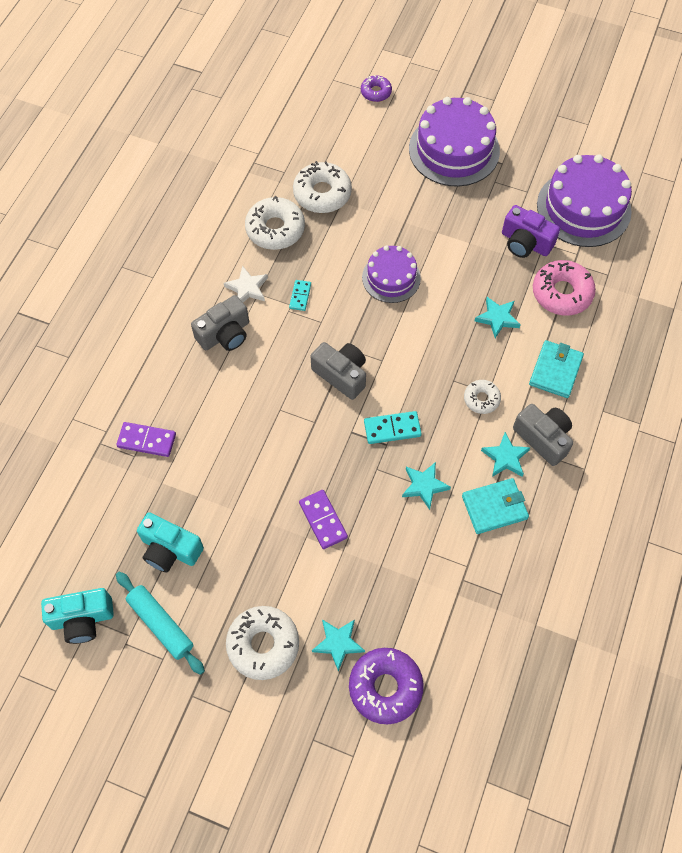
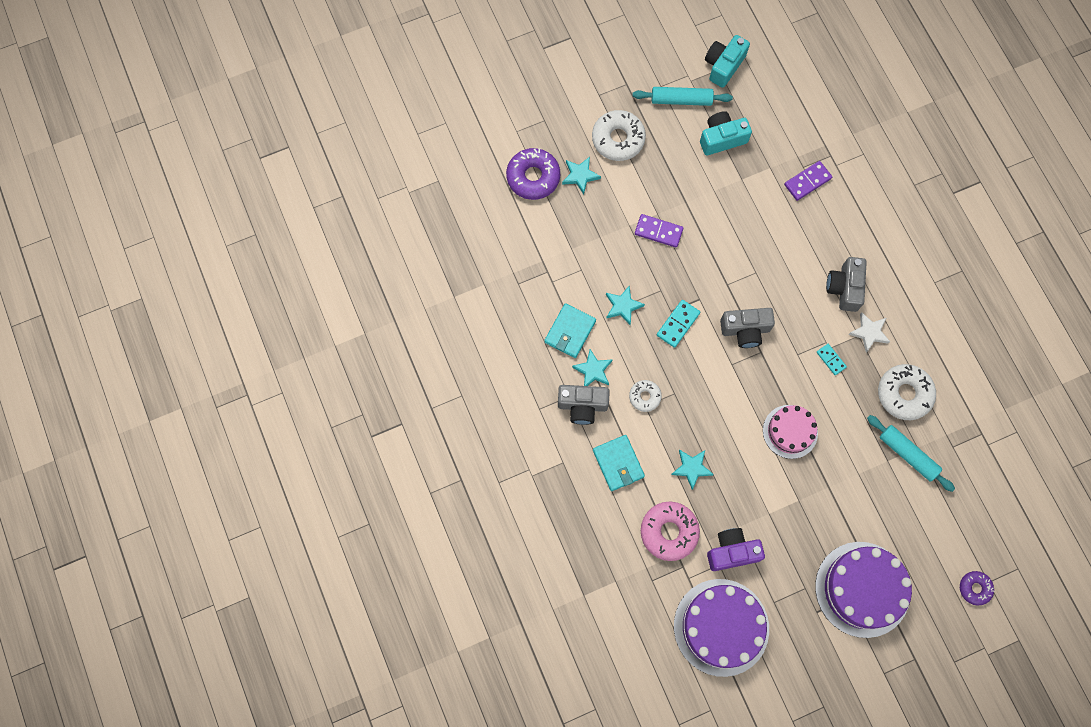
camera: 135 degrees right, 10 degrees up
white donut [293,161,352,213] -> turquoise rolling pin [867,415,955,492]
purple cake [362,245,421,303] -> pink cake [763,405,818,459]

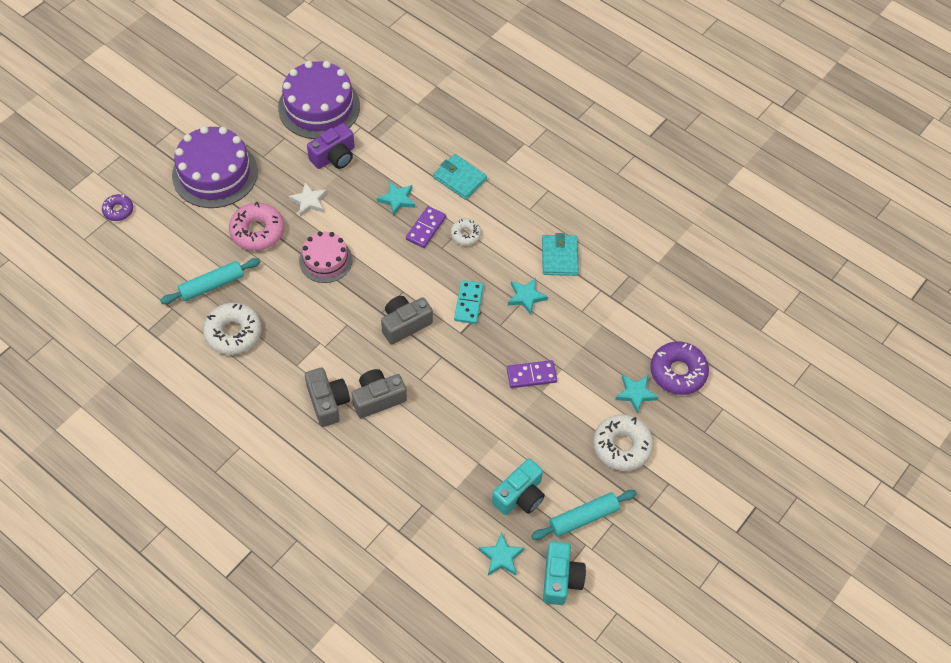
camera: 150 degrees right, 15 degrees down
grey camera [558,385,610,425] -> grey camera moved to [352,369,407,418]
turquoise star [572,349,613,386] -> turquoise star moved to [479,532,525,576]
pink donut [641,502,700,561] -> pink donut moved to [229,201,284,251]
purple domino [784,161,832,201] -> purple domino moved to [406,206,446,248]
turquoise domino [816,344,847,375] -> none
white star [848,312,890,352] -> white star moved to [288,182,327,217]
turquoise rolling pin [867,415,955,492] -> turquoise rolling pin turned 45 degrees counterclockwise [160,258,260,304]

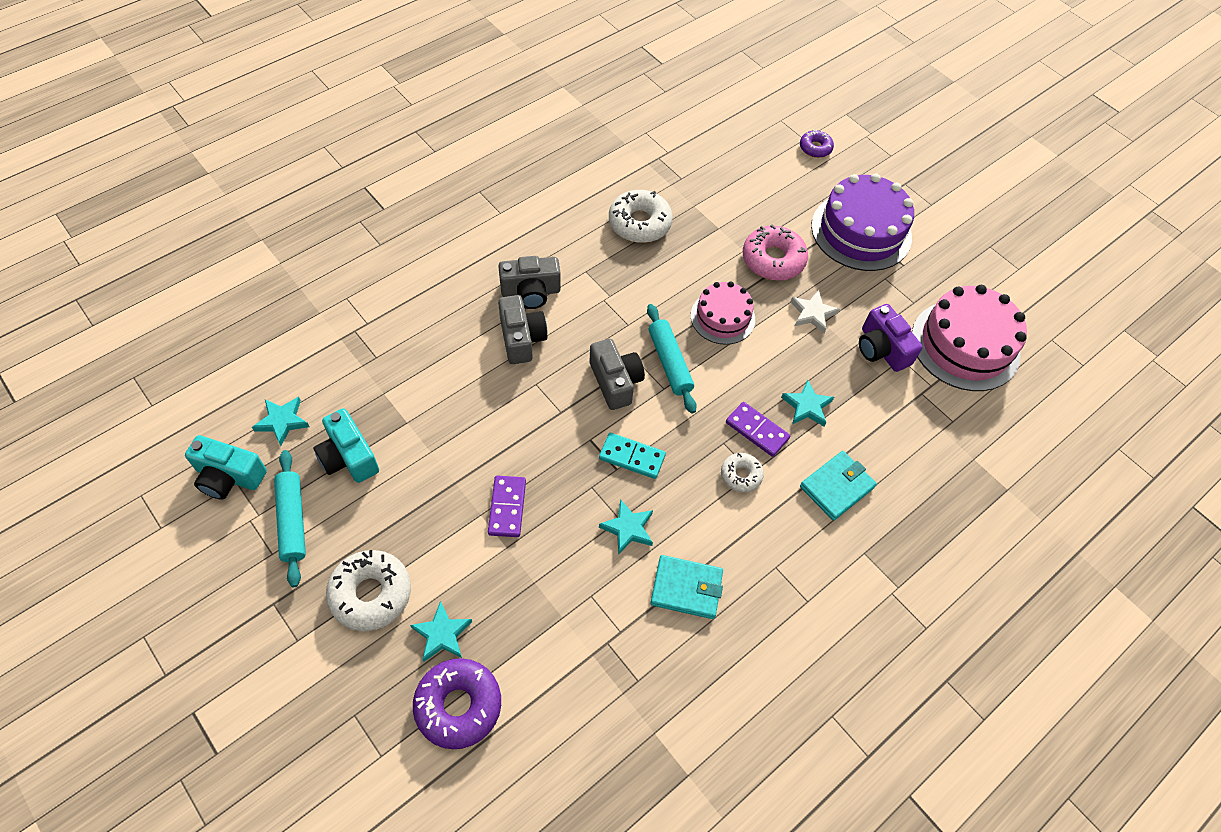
camera: 100 degrees right, 0 degrees up
turquoise rolling pin [160,258,260,304] -> turquoise rolling pin moved to [647,304,697,414]
purple cake [278,61,360,139] -> pink cake [912,285,1027,391]

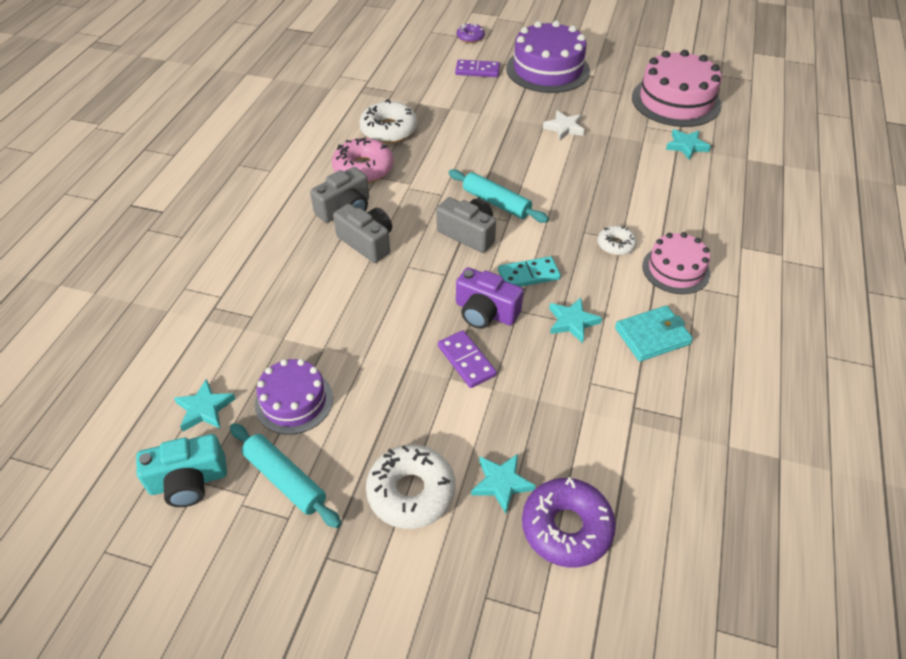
camera: 30 degrees left, 10 degrees down
turquoise camera [313,408,379,483] -> purple cake [255,359,333,435]
pink cake [691,282,755,345] -> pink cake moved to [642,232,710,294]
purple domino [726,402,790,457] -> purple domino moved to [455,60,500,77]
pink donut [743,225,808,281] -> pink donut moved to [332,138,393,183]
turquoise star [781,380,834,427] -> turquoise star moved to [666,129,711,160]
turquoise wallet [800,451,877,521] -> none
purple camera [859,304,923,372] -> purple camera moved to [456,267,524,329]

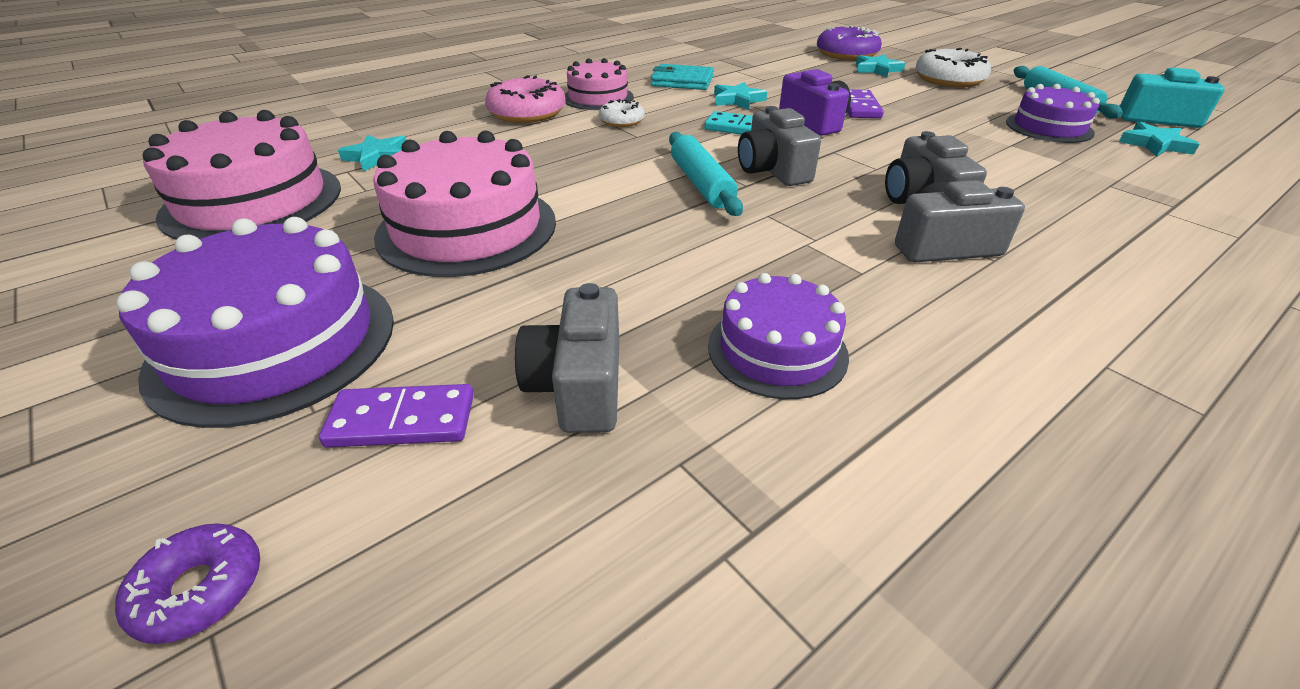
camera: 145 degrees left, 10 degrees down
pink donut [332,138,393,183] -> pink donut moved to [485,75,566,123]
white donut [359,99,418,143] -> purple cake [708,273,849,399]
purple domino [455,60,500,77] -> purple domino turned 45 degrees counterclockwise [319,384,474,448]
white star [543,111,585,140] -> pink cake [373,130,556,277]
none -> grey camera [515,283,619,433]

